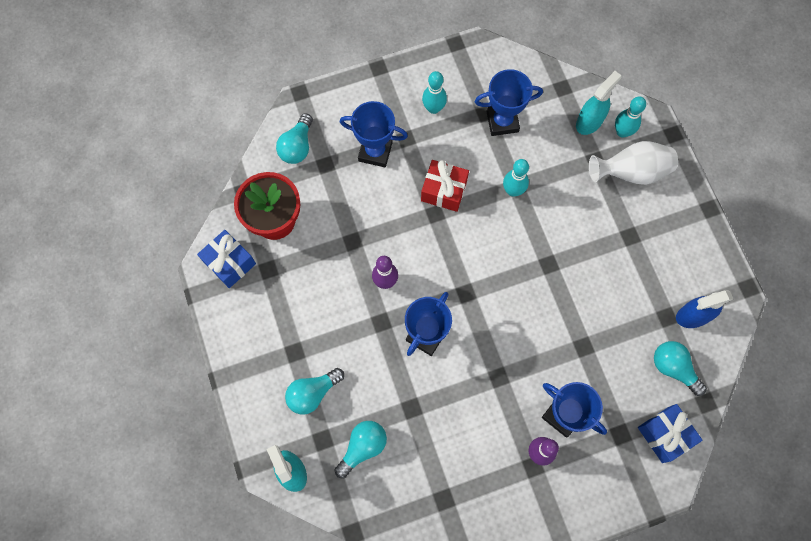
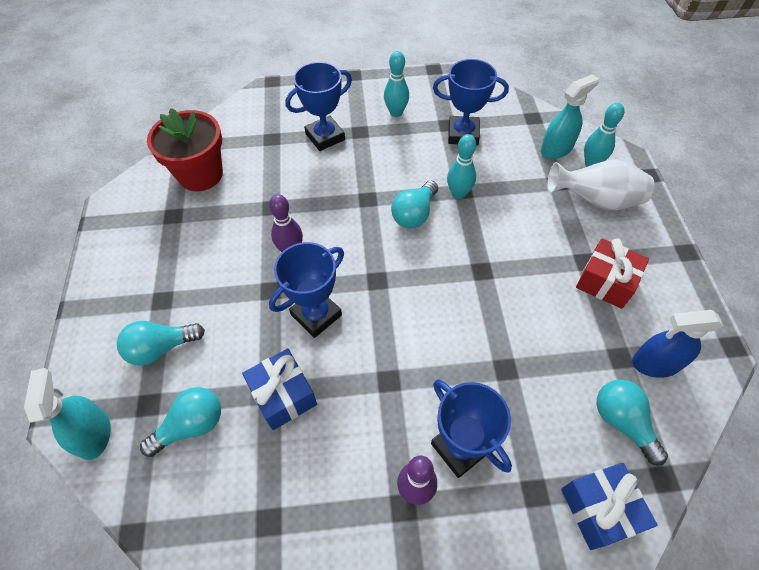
camera: 15 degrees right, 15 degrees down
blue gift [197,230,256,288] -> blue gift moved to [242,349,317,430]
turquoise light bulb [276,114,313,164] -> turquoise light bulb moved to [391,181,438,228]
blue trophy [340,101,408,167] -> blue trophy turned 60 degrees counterclockwise [286,62,352,151]
red gift [421,160,469,212] -> red gift moved to [576,238,649,309]

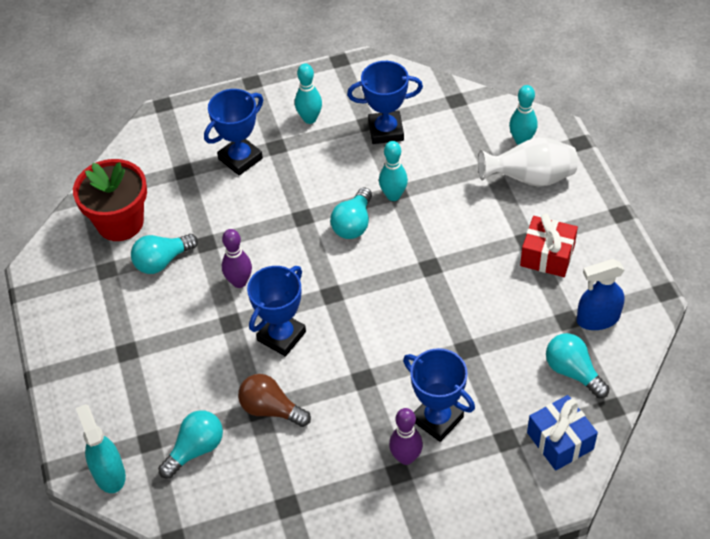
camera: 10 degrees left, 5 degrees down
turquoise light bulb [117,321,205,366] -> turquoise light bulb moved to [131,234,198,274]
blue gift [242,349,317,430] -> brown light bulb [238,374,311,427]
turquoise spray bottle [541,74,599,159] -> none

